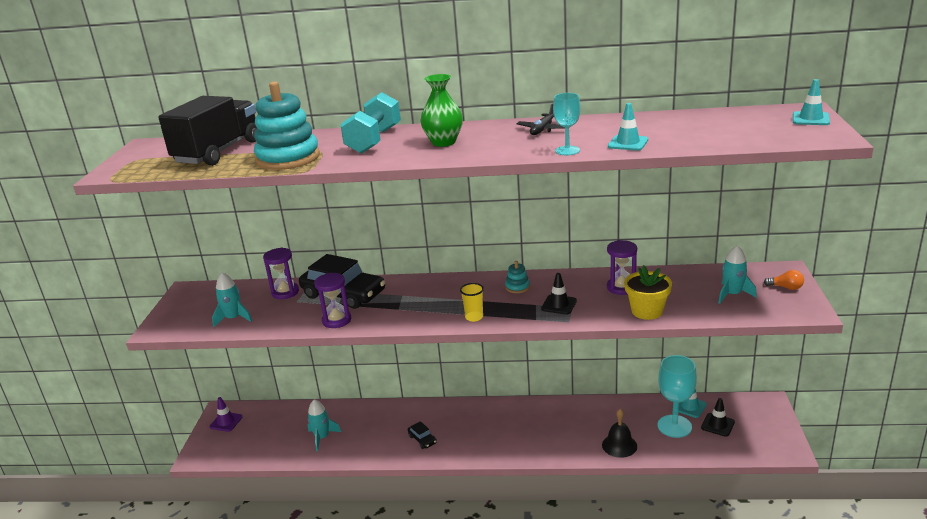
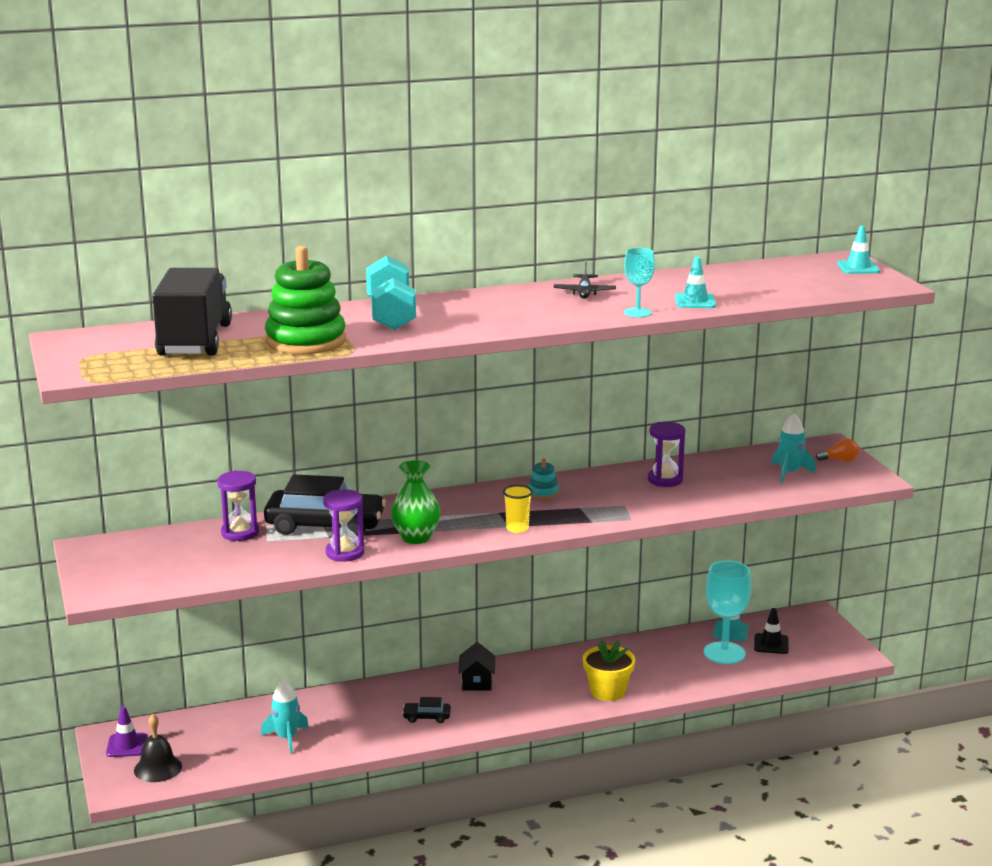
camera: 25 degrees left, 5 degrees down
turquoise rocket [212,272,252,327] -> none
turquoise stacking toy [254,81,320,170] -> green stacking toy [265,246,346,354]
black car [408,421,437,449] -> black car turned 150 degrees clockwise [402,697,451,723]
green vase [420,74,463,147] -> green vase moved to [391,460,441,544]
black traffic cone [541,273,577,314] -> none
black bell [602,409,637,458] -> black bell moved to [134,714,182,782]
yellow flower pot [624,265,672,320] -> yellow flower pot moved to [583,640,635,701]
none -> black house [458,642,495,691]

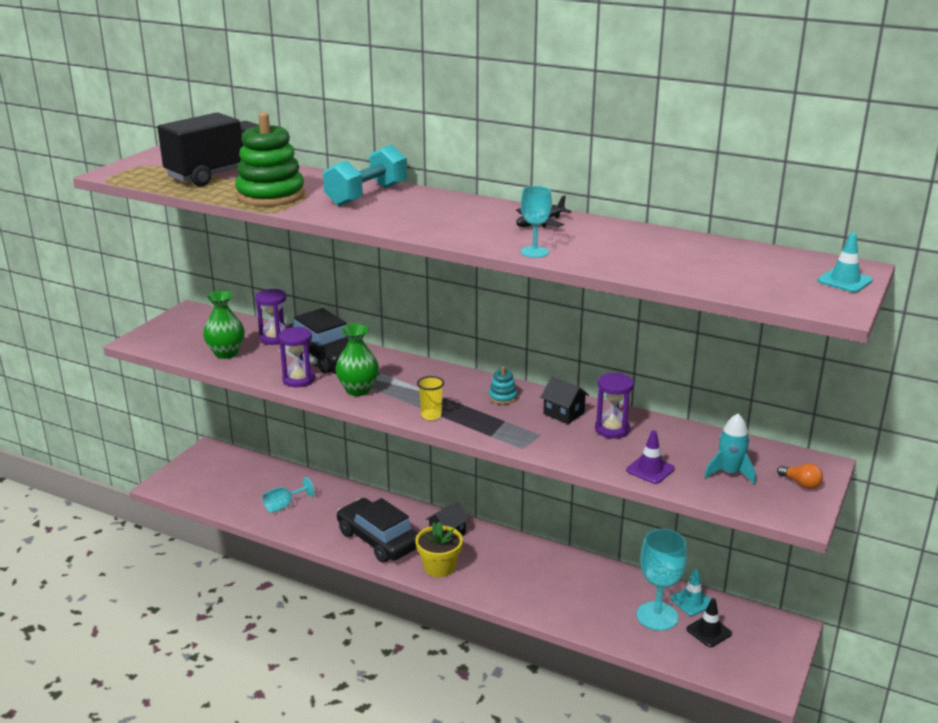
camera: 45 degrees right, 5 degrees up
purple traffic cone [106,706,147,757] -> purple traffic cone moved to [626,430,675,484]
black bell [134,714,182,782] -> none
turquoise rocket [261,680,309,754] -> turquoise goblet [262,477,314,513]
black car [402,697,451,723] -> black car [337,498,418,563], size x2.35
yellow flower pot [583,640,635,701] -> yellow flower pot moved to [415,521,463,577]
turquoise traffic cone [675,257,716,308] -> none
none -> green vase [203,291,245,359]
none -> black house [540,377,589,424]

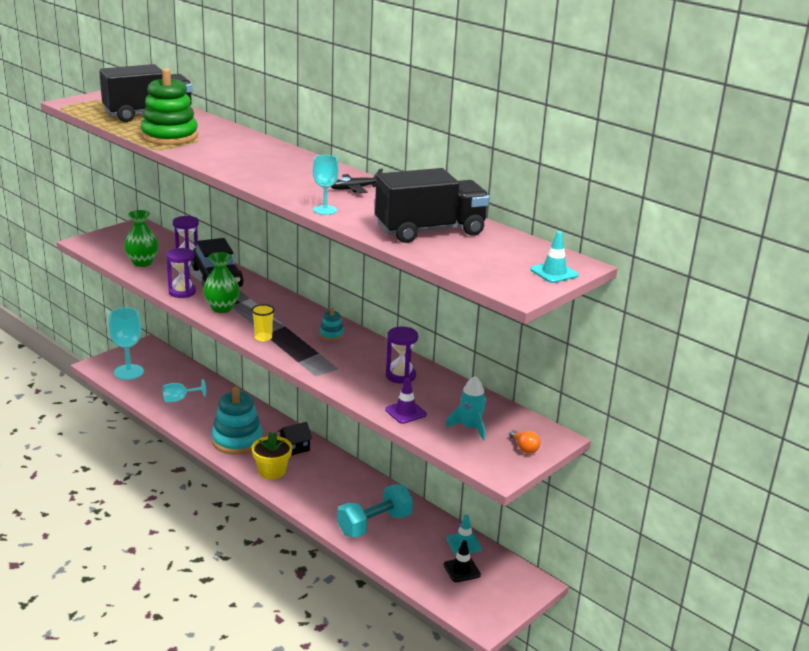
camera: 15 degrees right, 0 degrees up
turquoise dumbbell [323,144,407,207] -> turquoise dumbbell moved to [337,484,413,538]
black car [337,498,418,563] -> turquoise stacking toy [211,386,263,455]
black house [540,377,589,424] -> none
turquoise goblet [636,529,687,631] -> turquoise goblet moved to [109,308,144,380]
none -> black truck [375,168,490,243]

